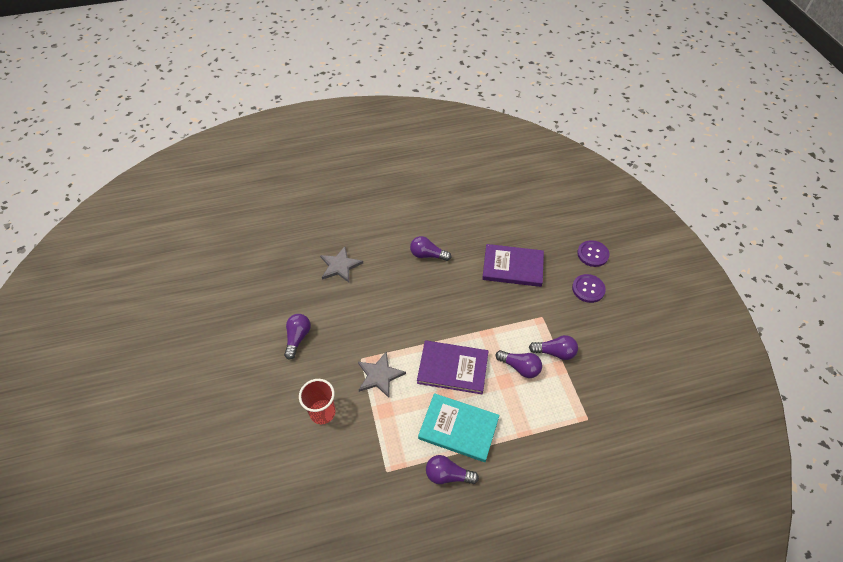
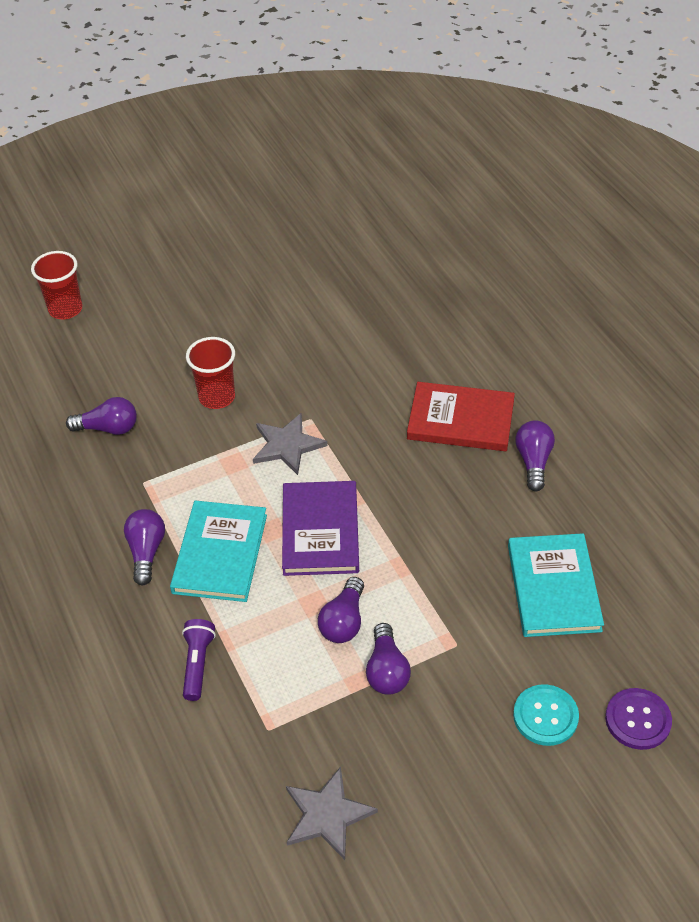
camera: 80 degrees right, 5 degrees down
purple light bulb [284,314,311,360] -> purple light bulb moved to [66,397,137,435]
grey star [320,246,363,283] -> grey star moved to [286,767,378,860]
purple book [482,244,544,287] -> turquoise book [508,533,604,637]
purple button [572,274,606,303] -> turquoise button [513,684,579,746]
none -> red cup [31,251,82,320]
none -> purple flashlight [182,619,216,701]
none -> red book [407,382,515,451]

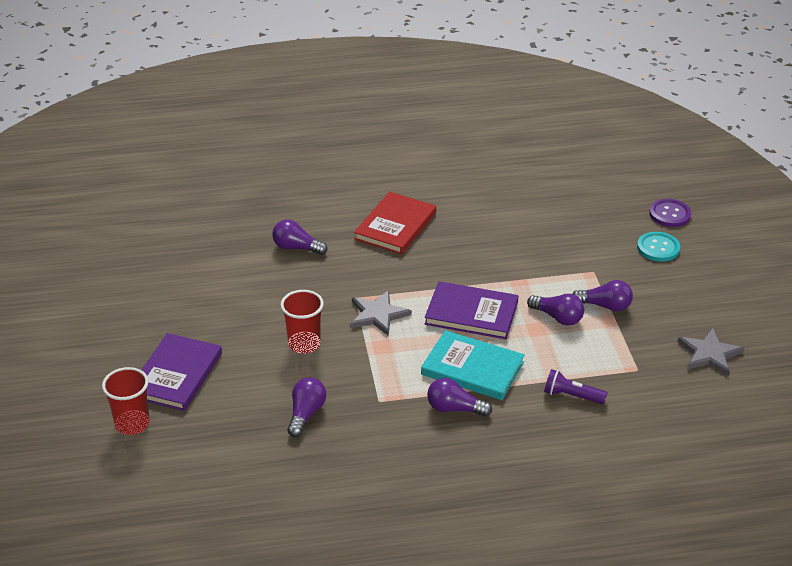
camera: 75 degrees left, 10 degrees down
turquoise book [508,533,604,637] -> none
purple light bulb [515,420,555,491] -> purple light bulb moved to [272,219,327,255]
none -> purple book [141,333,222,411]

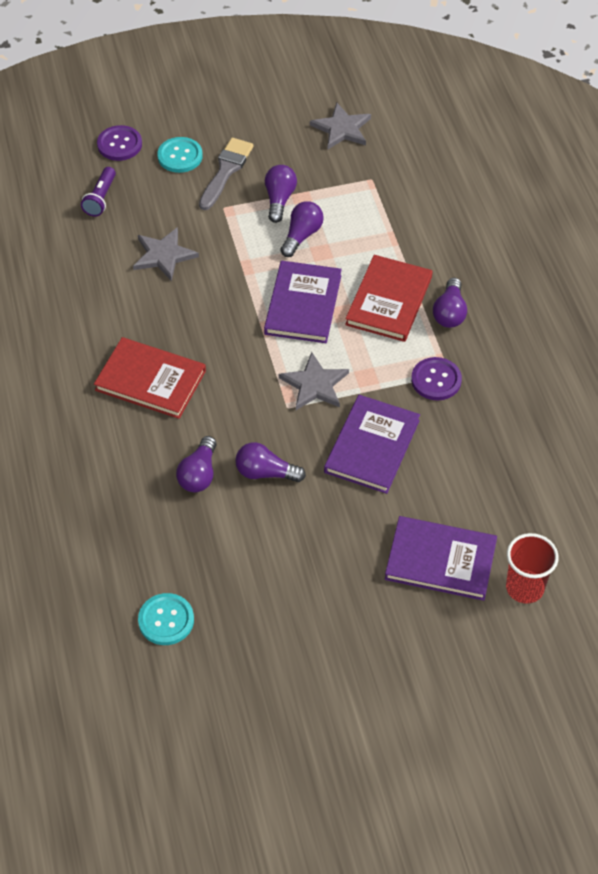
camera: 95 degrees left, 15 degrees up
red cup [280,290,324,354] -> purple book [324,395,420,494]
purple light bulb [287,377,326,437] -> purple light bulb moved to [235,442,306,482]
turquoise book [421,330,525,400] -> red book [345,255,433,342]
purple flashlight [544,369,608,404] -> purple flashlight moved to [81,167,116,217]
none -> grey star [133,227,199,281]
none -> turquoise button [138,593,194,645]
none -> grey brush [199,138,254,210]
none -> purple button [411,357,462,400]

